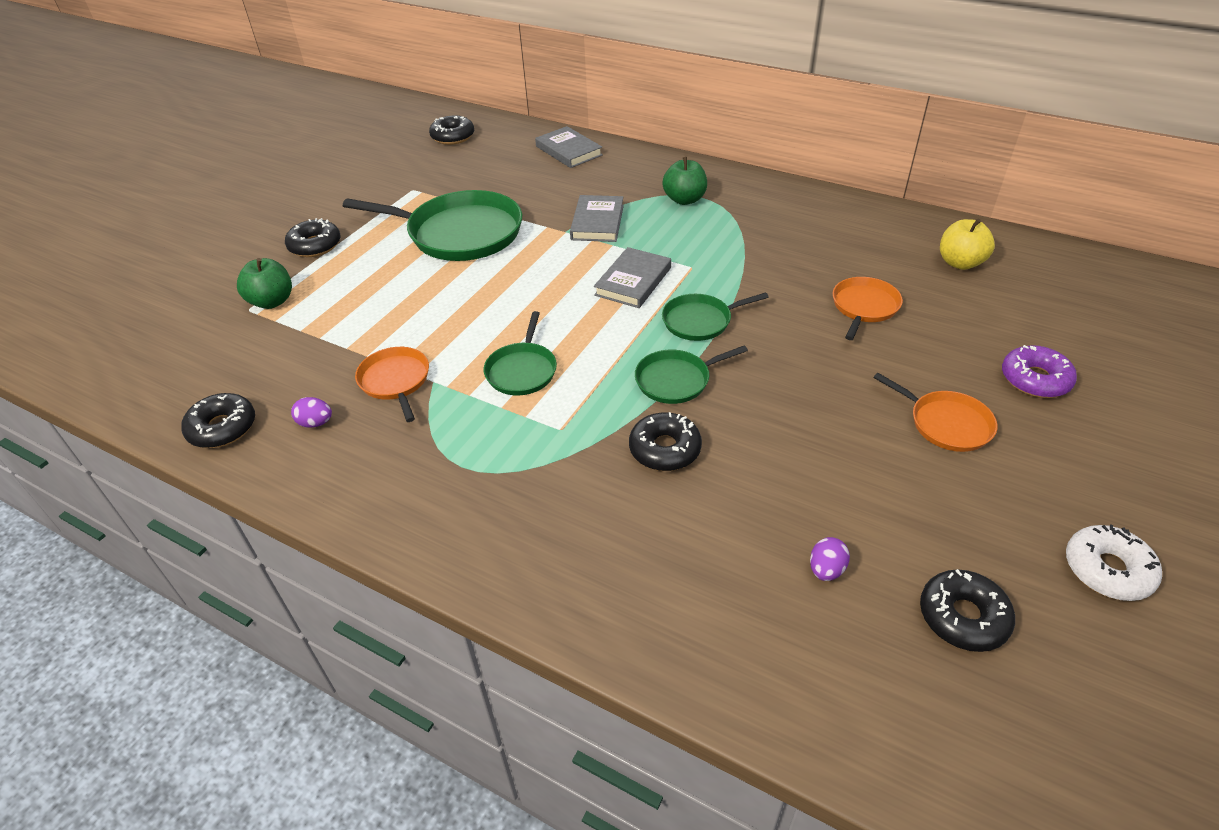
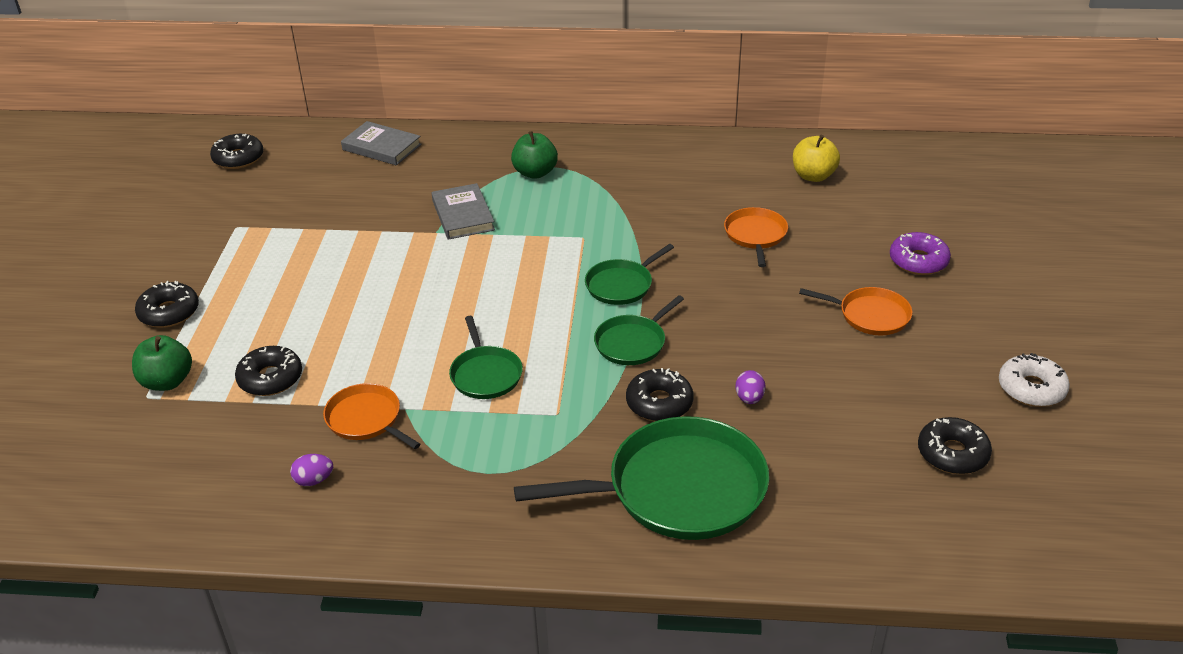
camera: 25 degrees left, 5 degrees down
black donut [181,393,255,448] -> black donut moved to [235,346,302,396]
green pan [343,190,522,261] -> green pan moved to [514,416,769,540]
grey book [594,247,671,308] -> none
purple egg [810,537,850,581] -> purple egg moved to [736,370,765,404]

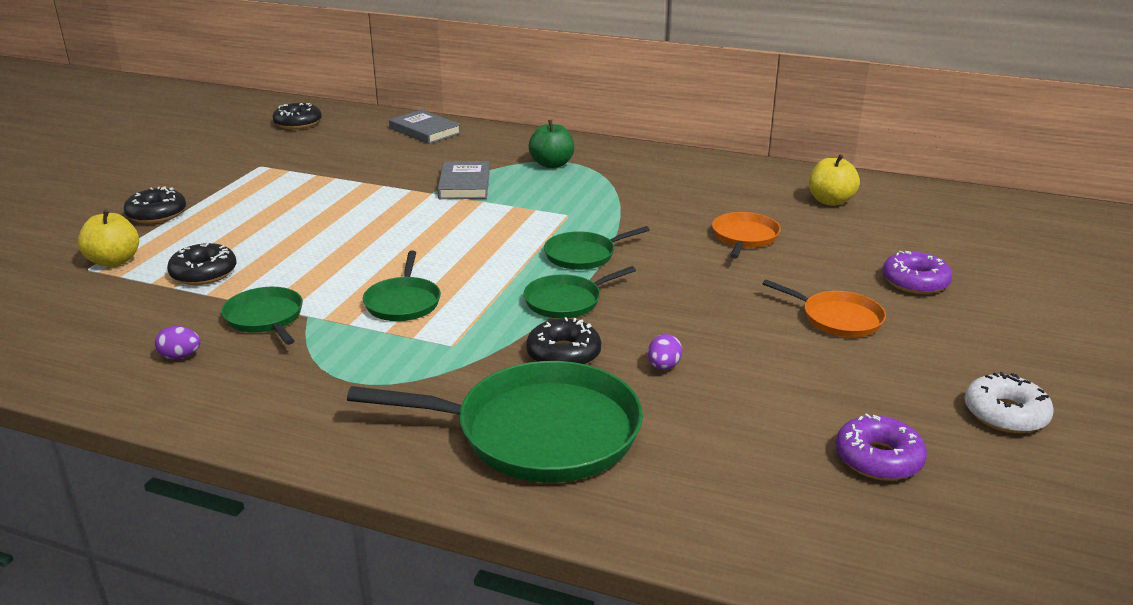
camera: 15 degrees right, 10 degrees down
green apple [132,335,192,391] -> yellow apple [78,209,139,267]
orange pan [323,383,420,449] -> green pan [221,287,303,345]
black donut [918,417,992,474] -> purple donut [836,413,927,481]

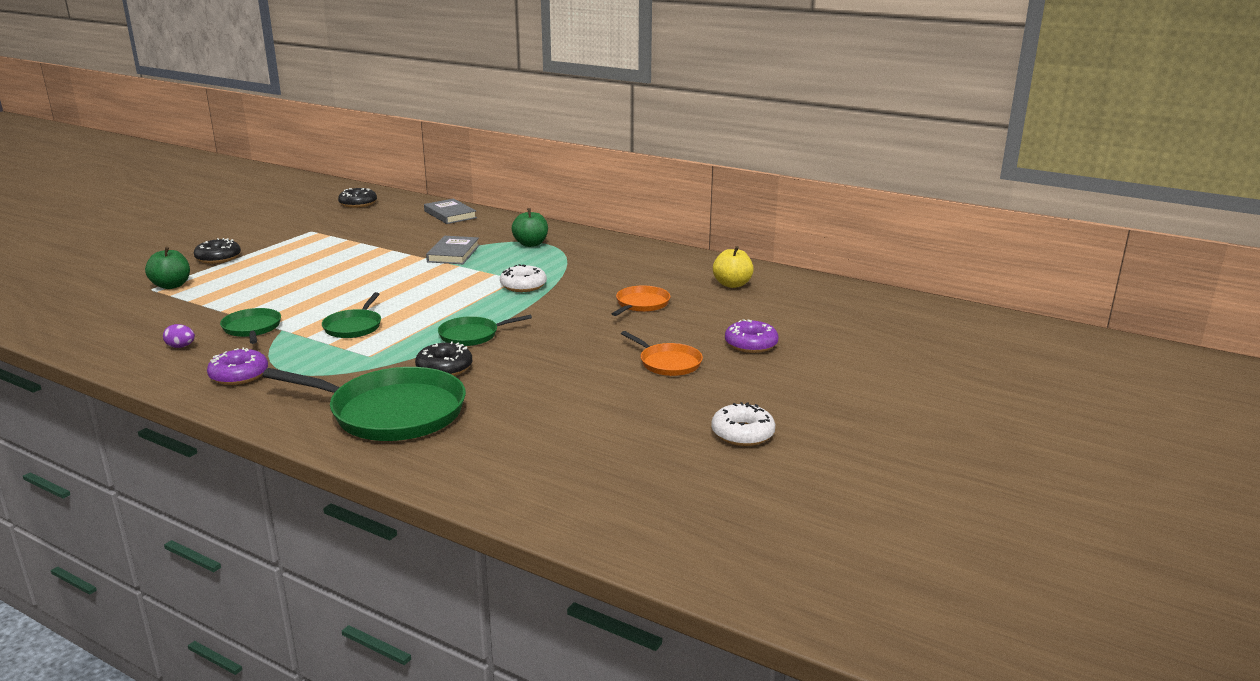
camera: 10 degrees right, 5 degrees down
yellow apple [78,209,139,267] -> green apple [145,246,190,289]
black donut [167,243,236,285] -> none
green pan [544,226,650,270] -> none
purple egg [648,334,682,370] -> none
purple donut [836,413,927,481] -> purple donut moved to [207,347,268,385]
none -> white donut [500,264,547,292]

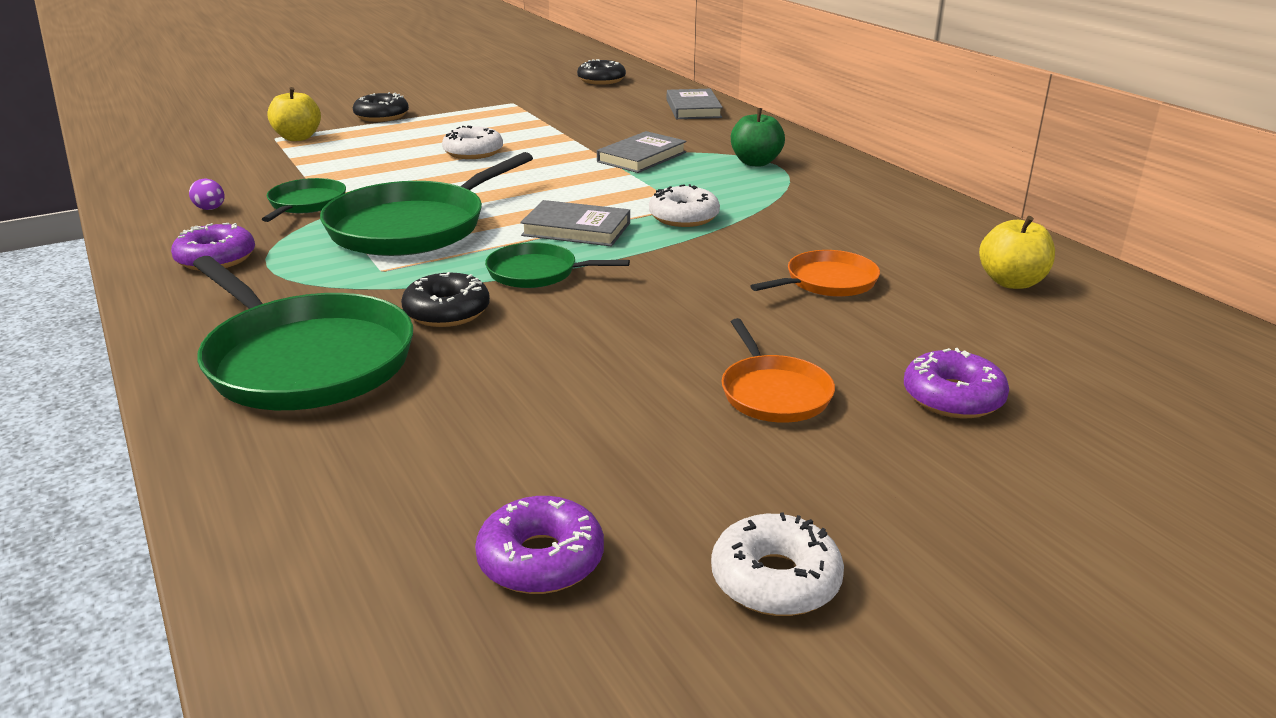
camera: 30 degrees right, 5 degrees up
green apple [145,246,190,289] -> yellow apple [267,87,321,141]
green pan [322,292,381,338] -> green pan [320,152,533,256], size x1.93
none -> white donut [442,126,503,159]
none -> purple donut [475,496,604,594]
none -> grey book [520,200,630,246]

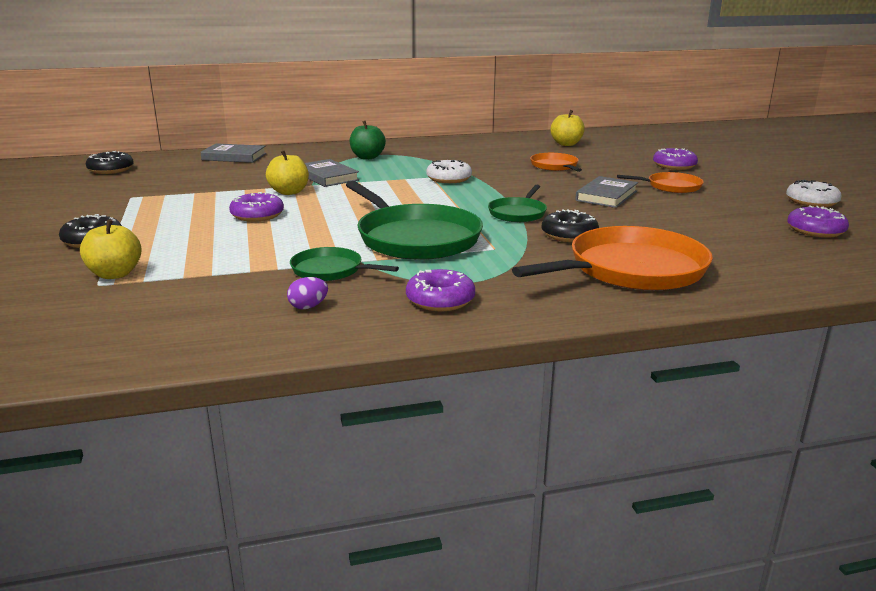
camera: 75 degrees left, 5 degrees down
green pan [193,256,413,410] -> orange pan [512,226,713,290]
white donut [442,126,503,159] -> purple donut [229,192,284,222]
grey book [520,200,630,246] -> grey book moved to [575,176,638,208]
none -> yellow apple [266,150,309,195]

